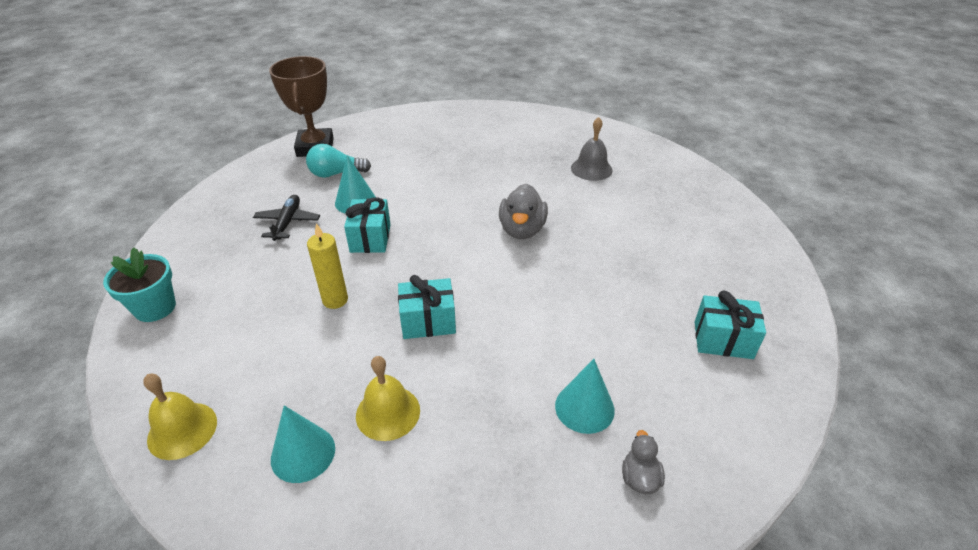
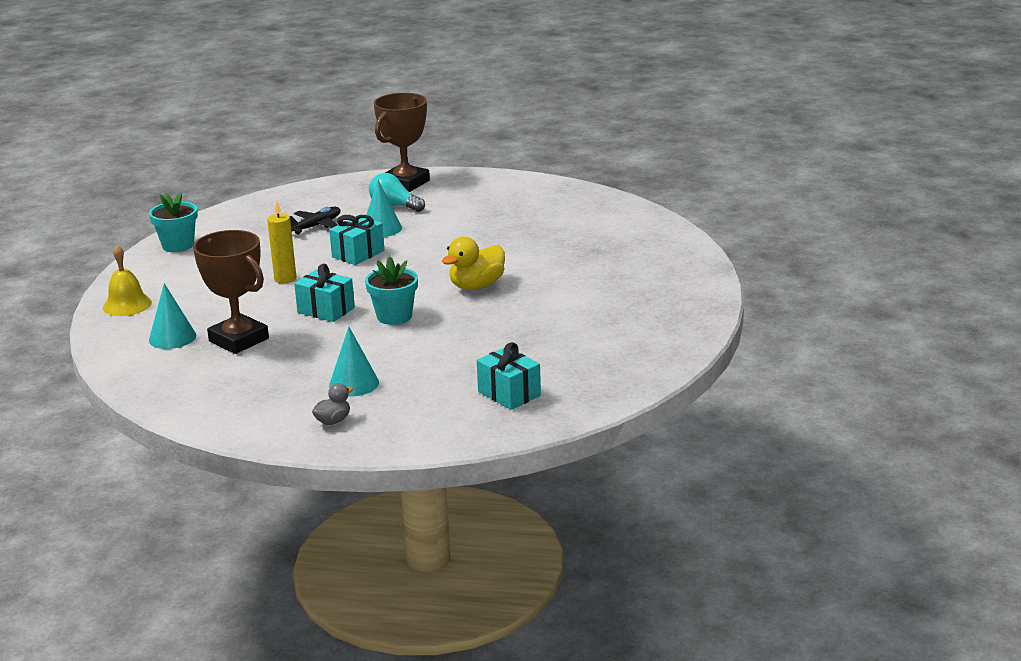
camera: 40 degrees right, 15 degrees down
yellow bell [356,356,420,441] -> brown trophy [193,230,269,354]
grey duck [499,184,548,239] -> yellow duck [442,236,505,290]
grey bell [571,117,612,181] -> none
none -> turquoise flower pot [365,256,418,325]

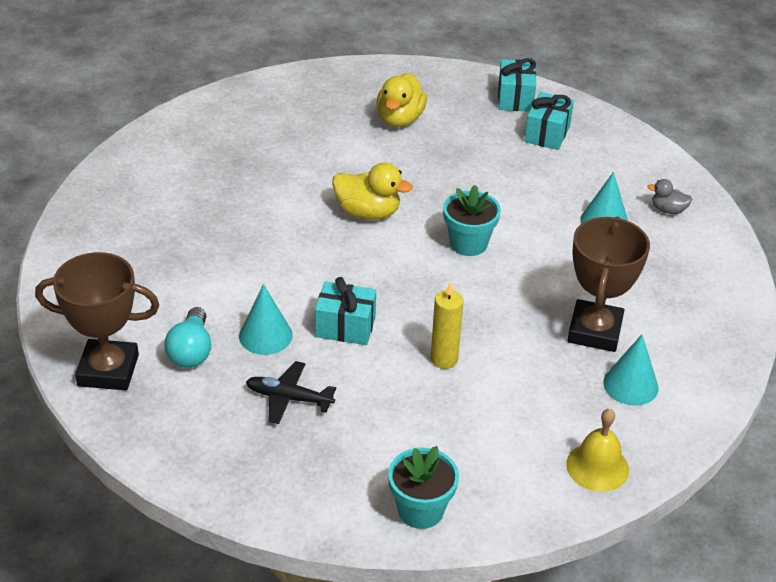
camera: 120 degrees left, 15 degrees up
turquoise gift [294,264,355,322] -> turquoise gift moved to [498,58,536,112]
none -> yellow duck [377,73,427,127]

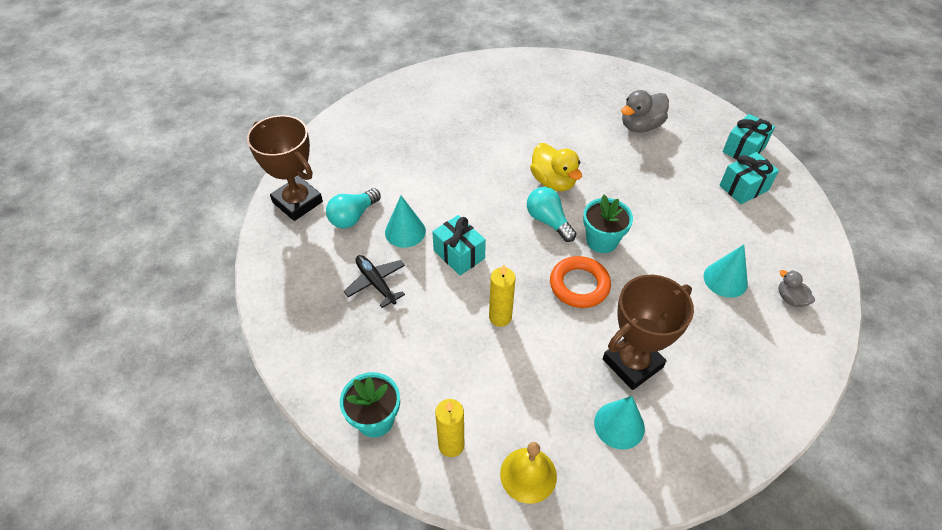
camera: 40 degrees right, 10 degrees up
yellow duck [377,73,427,127] -> grey duck [621,90,669,132]
none -> yellow candle [435,399,464,457]
none -> turquoise light bulb [527,187,577,242]
none -> orange ring [550,256,611,308]

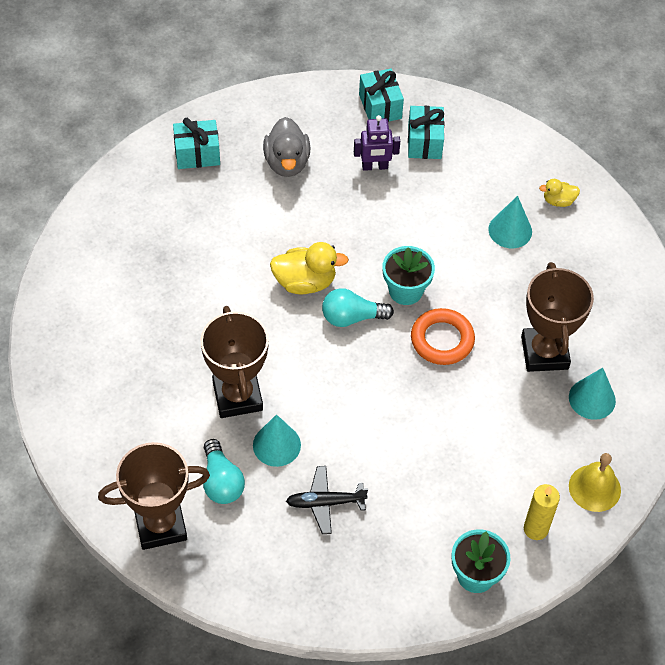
camera: 60 degrees left, 5 degrees up
turquoise gift [432,215,486,275] -> turquoise gift moved to [173,118,220,169]
yellow candle [489,265,516,327] -> none
grey duck [778,270,815,307] -> yellow duck [539,179,580,207]
none -> brown trophy [200,306,269,418]
none -> purple robot [354,115,400,171]

